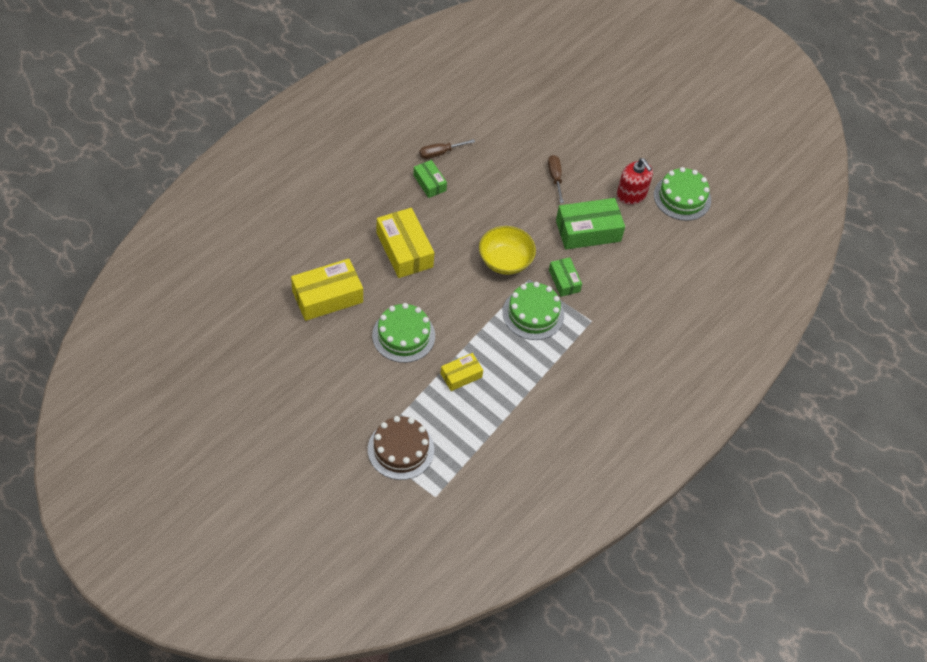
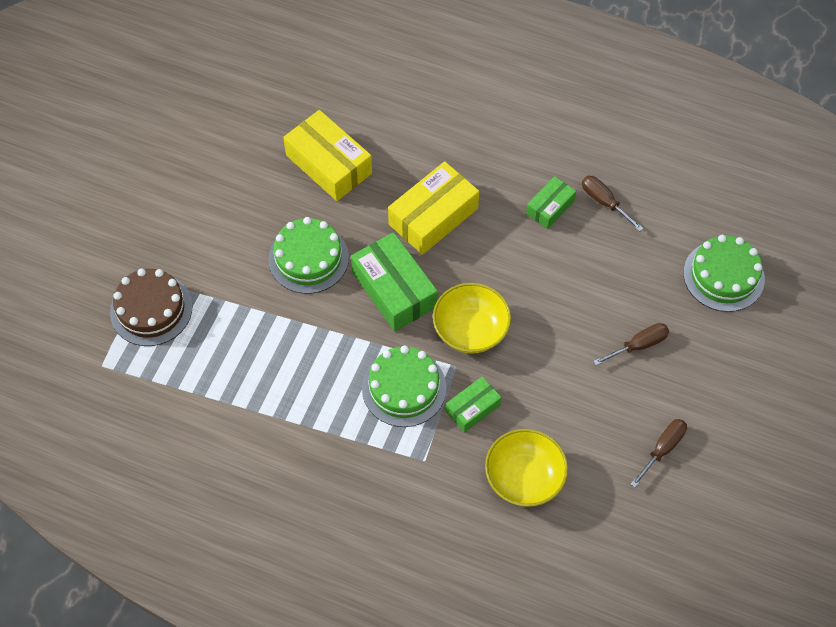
camera: 75 degrees right, 5 degrees up
yellow box [441,353,483,391] -> none
green box [556,198,625,250] -> green box moved to [351,232,438,331]
red soap dispenser [617,158,653,205] -> brown screwdriver [630,419,687,488]
green cake [654,167,711,221] -> green cake moved to [683,235,765,312]
none -> yellow bowl [485,429,568,507]

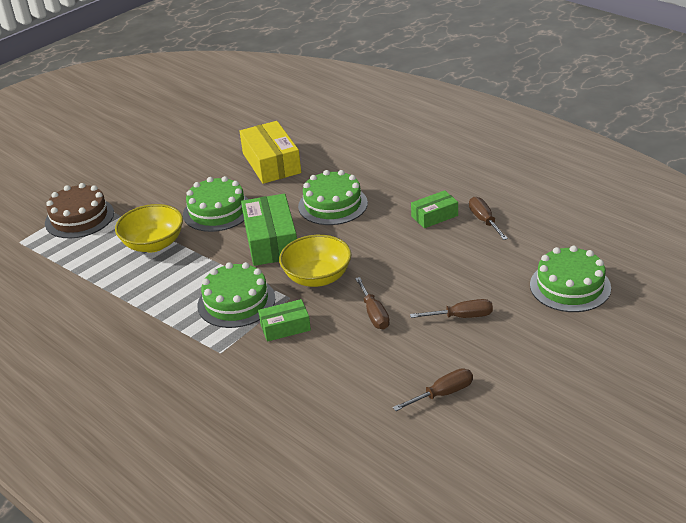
camera: 25 degrees right, 25 degrees down
yellow box [388,161,479,255] -> green cake [298,170,368,225]
yellow bowl [485,429,568,507] -> yellow bowl moved to [115,204,183,252]
none -> brown screwdriver [355,277,390,330]

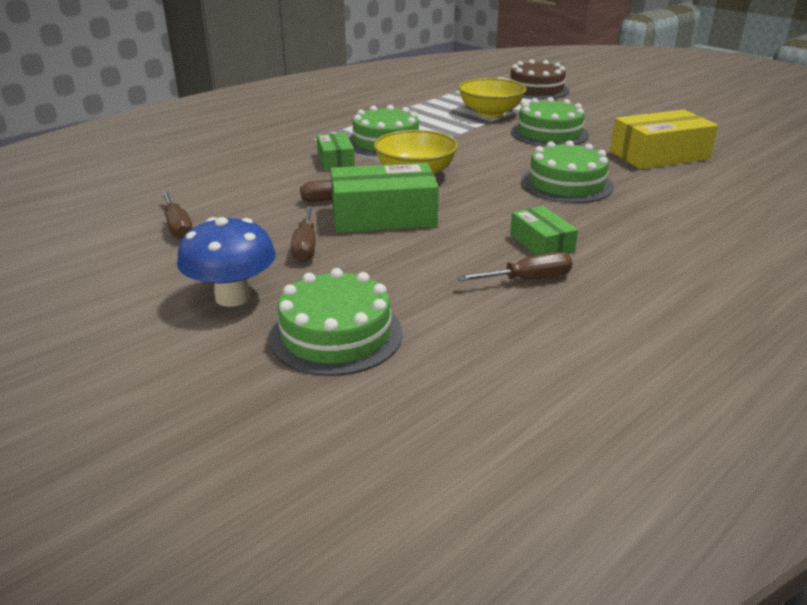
camera: 90 degrees right, 5 degrees down
green box [241,194,297,266] -> green box moved to [330,163,439,233]
none -> blue mushroom [177,217,276,307]

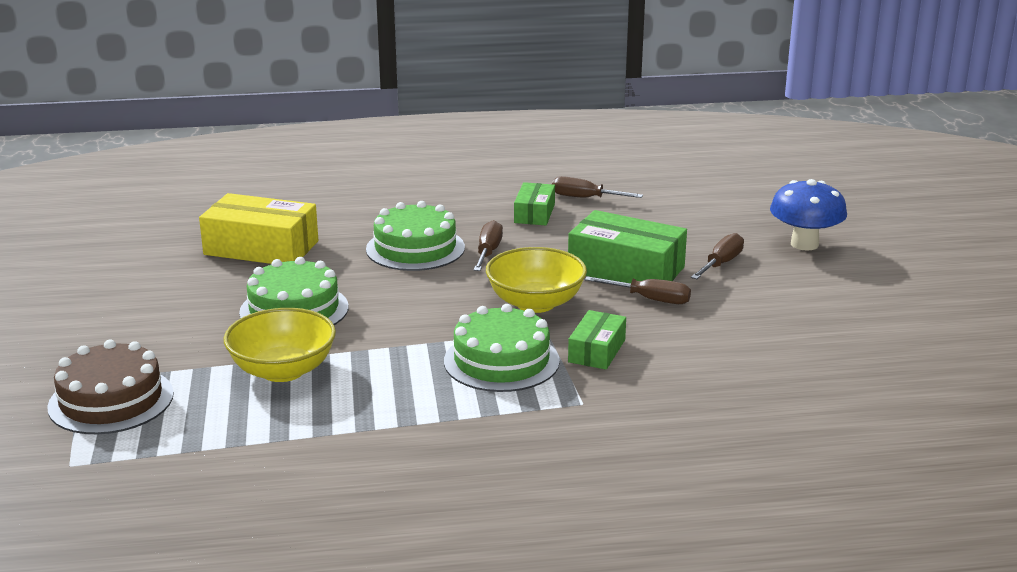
camera: 145 degrees left, 5 degrees down
brown screwdriver [161,192,193,239] -> brown screwdriver moved to [474,220,503,271]
green cake [269,268,402,376] -> none

